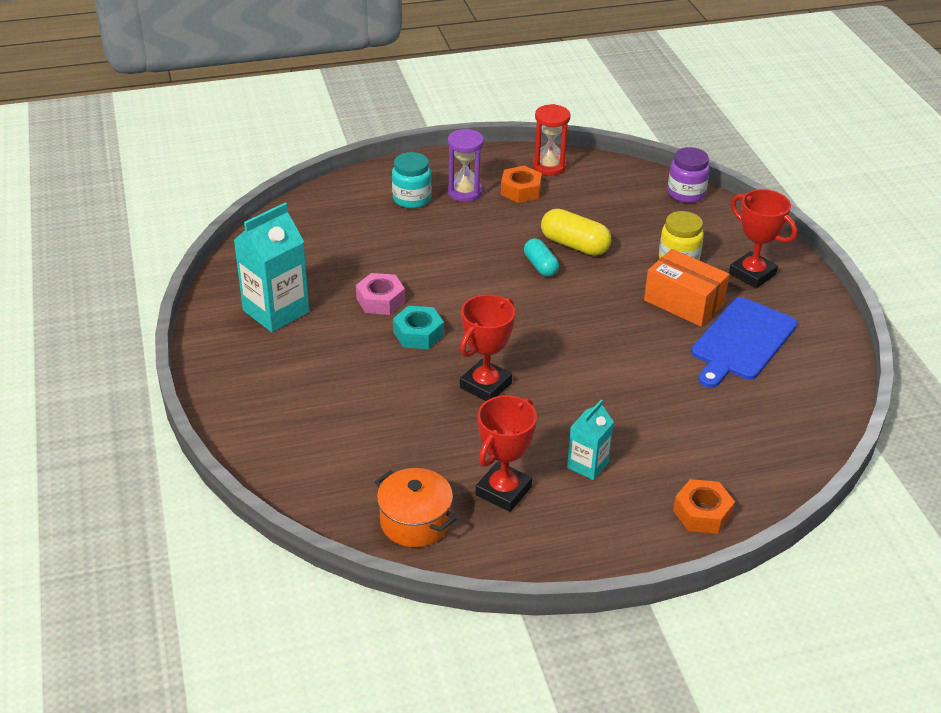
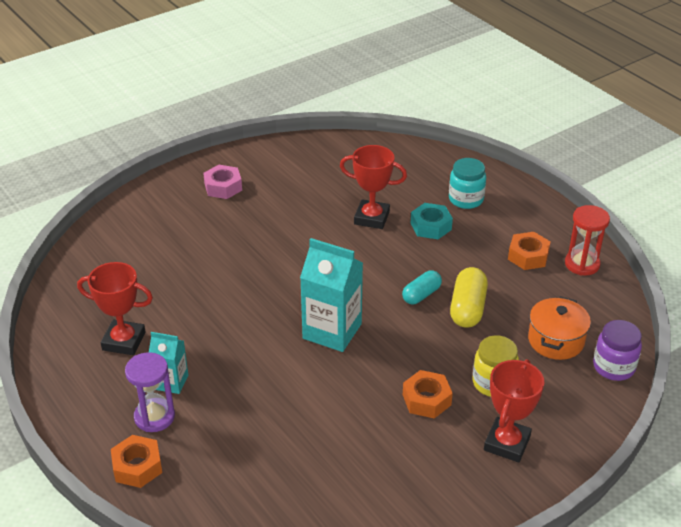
camera: 70 degrees right, 0 degrees up
turquoise carton [234,203,309,332] -> turquoise carton moved to [300,238,363,352]
pink nut [356,273,405,315] -> pink nut moved to [203,165,242,199]
orange pot [375,468,456,547] -> orange pot moved to [528,296,591,360]
turquoise nut [393,306,444,349] -> turquoise nut moved to [411,203,453,239]
purple hourglass [448,129,484,202] -> purple hourglass moved to [125,352,175,432]
red trophy [460,294,515,401] -> red trophy moved to [340,145,407,229]
orange box [644,249,730,326] -> orange nut [403,370,453,419]
blue cutting board [691,297,798,388] -> none

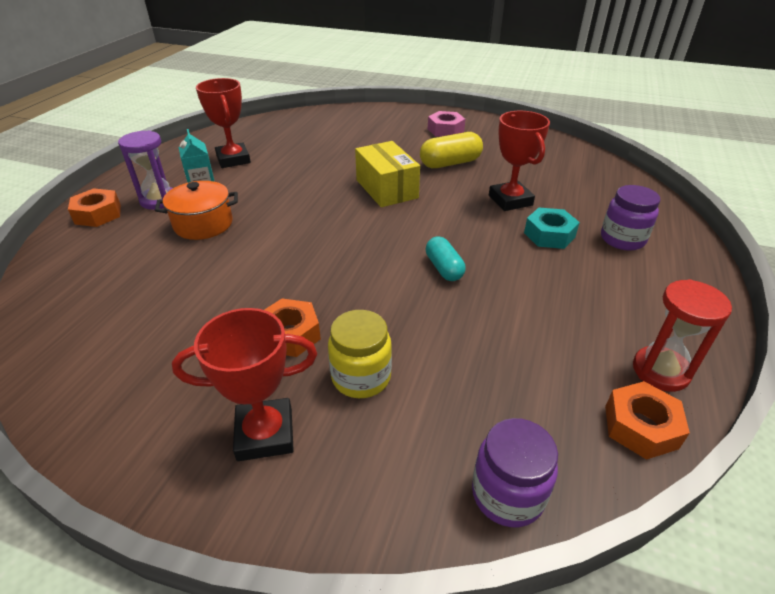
camera: 55 degrees right, 0 degrees up
turquoise carton [300,238,363,352] -> none
turquoise capsule [402,270,442,304] -> turquoise capsule turned 60 degrees clockwise [426,236,466,281]
turquoise jar [449,158,486,209] -> purple jar [601,185,660,251]
yellow capsule [450,267,488,328] -> yellow capsule moved to [420,132,483,168]
orange nut [508,232,551,270] -> orange nut moved to [605,381,690,460]
orange pot [528,296,591,360] -> orange pot moved to [155,181,238,240]
none -> yellow box [355,141,420,207]

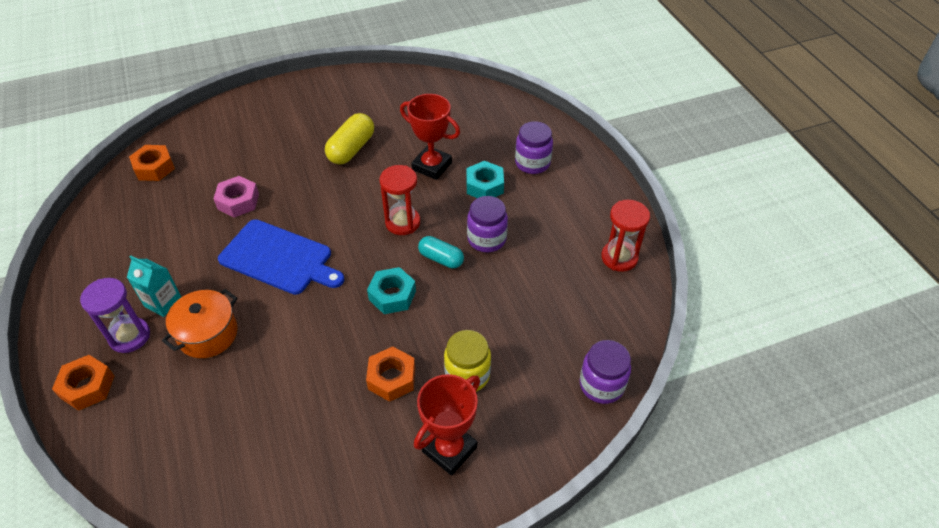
camera: 40 degrees left, 10 degrees up
red trophy [196,78,251,168] -> none
yellow box [355,141,420,207] -> none
pink nut [428,111,465,137] -> pink nut moved to [213,176,259,217]
orange nut [605,381,690,460] -> orange nut moved to [129,145,175,181]
none -> blue cutting board [218,219,344,295]
none -> turquoise nut [367,267,416,314]
none -> red hourglass [379,165,420,235]
none -> purple jar [467,196,508,252]

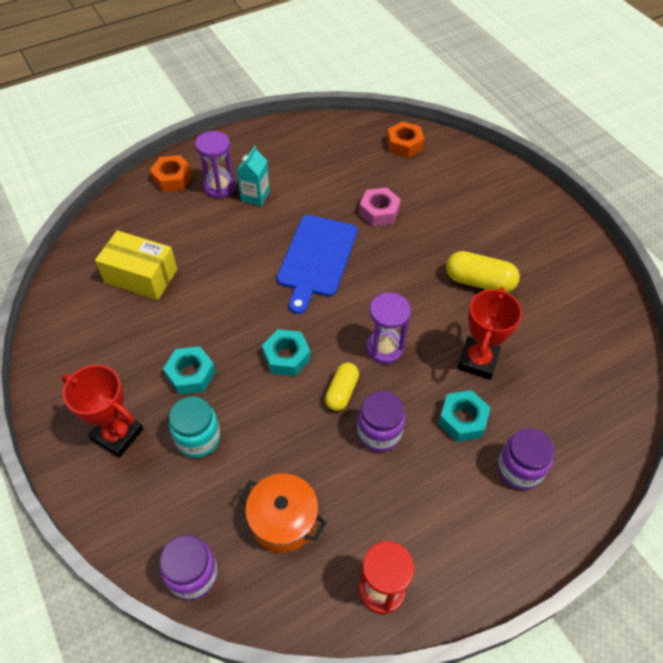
camera: 80 degrees right, 5 degrees up
orange pot [162,289,238,358] -> orange pot moved to [239,474,327,553]
orange nut [366,346,415,402] -> turquoise nut [163,346,216,395]
red hourglass [379,165,420,235] -> purple hourglass [366,292,411,364]
turquoise capsule [418,236,464,268] -> yellow capsule [325,362,359,411]
yellow jar [444,330,491,392] -> turquoise jar [169,396,221,458]
none -> yellow box [95,230,177,300]

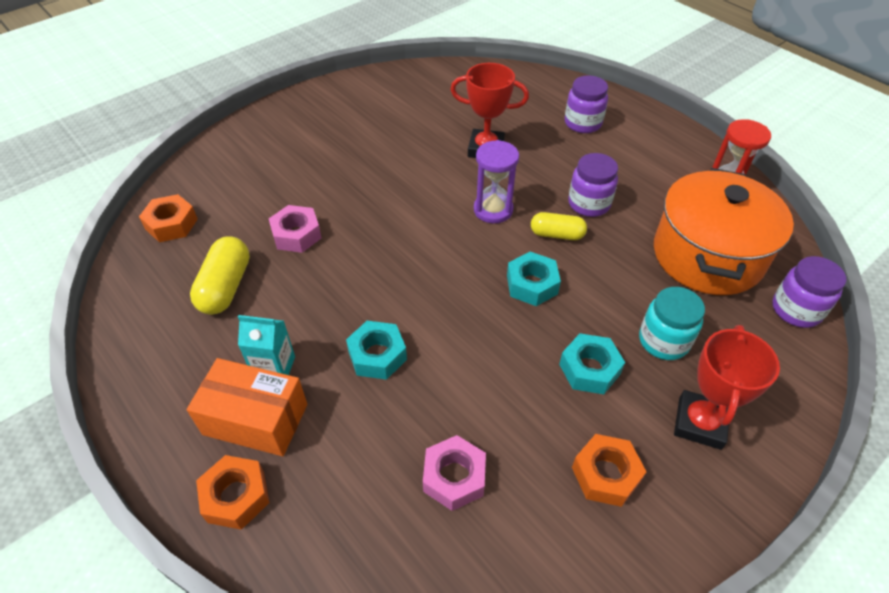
camera: 100 degrees left, 5 degrees down
yellow box [95,230,177,300] -> pink nut [423,435,486,511]
purple hourglass [195,131,236,198] -> orange box [186,358,307,456]
orange pot [239,474,327,553] -> orange pot [654,168,794,295], size x1.74
blue cutting board [277,215,358,314] -> none
turquoise nut [438,390,491,442] -> turquoise nut moved to [346,321,407,380]
yellow capsule [446,251,520,292] -> yellow capsule moved to [190,237,250,315]
none -> orange nut [572,434,647,507]

